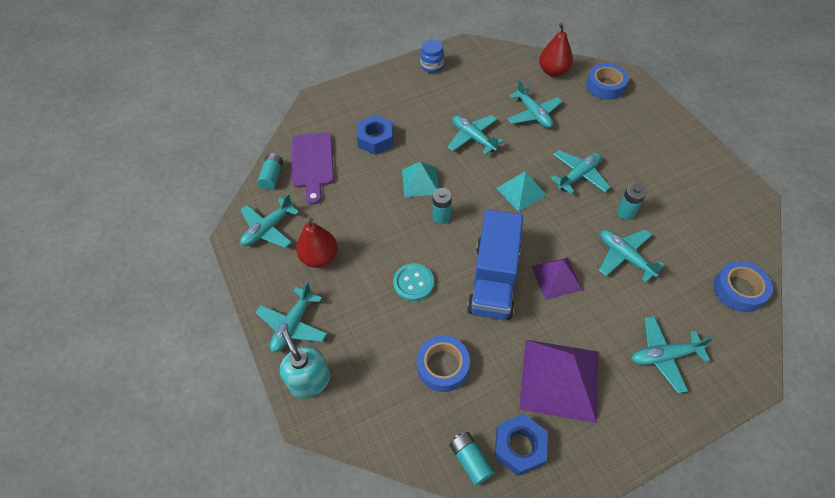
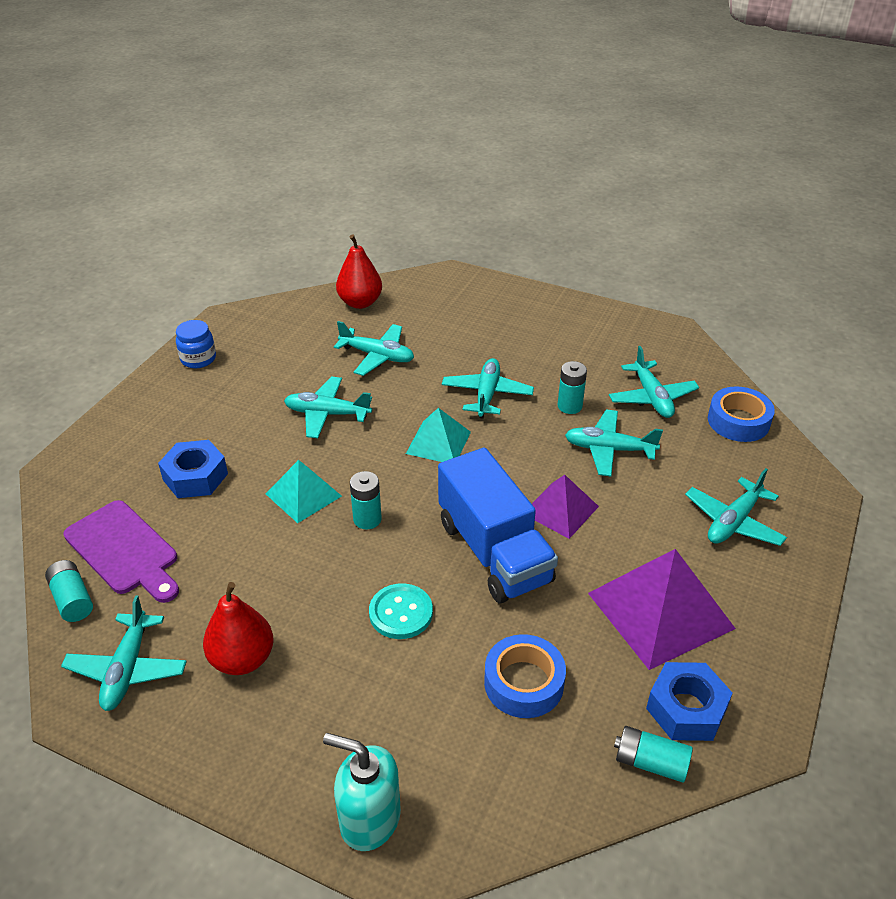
camera: 40 degrees left, 15 degrees down
turquoise plane [256,282,327,352] -> turquoise plane moved to [609,346,699,418]
blue tape [586,63,629,100] -> none

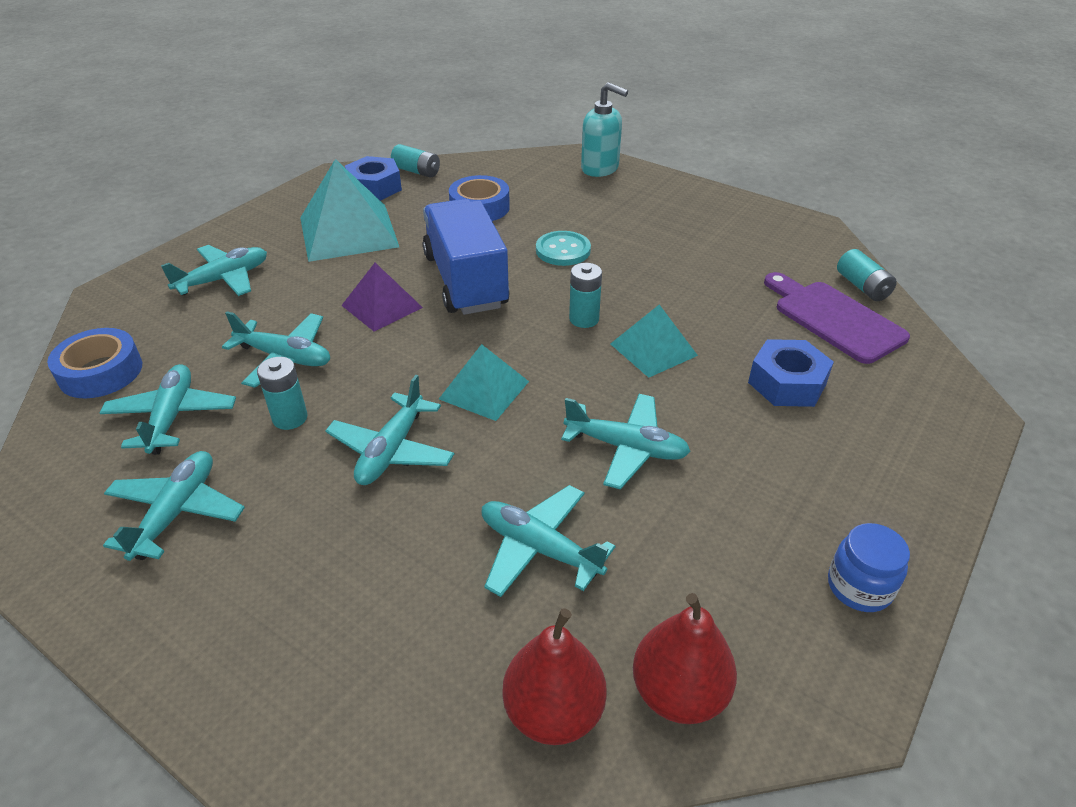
camera: 170 degrees left, 0 degrees up
turquoise plane [61,595,187,711] -> turquoise plane moved to [103,451,245,561]
red pear [203,582,274,675] -> red pear moved to [633,593,737,724]
purple pyramid [588,549,736,670] -> turquoise pyramid [300,159,399,262]

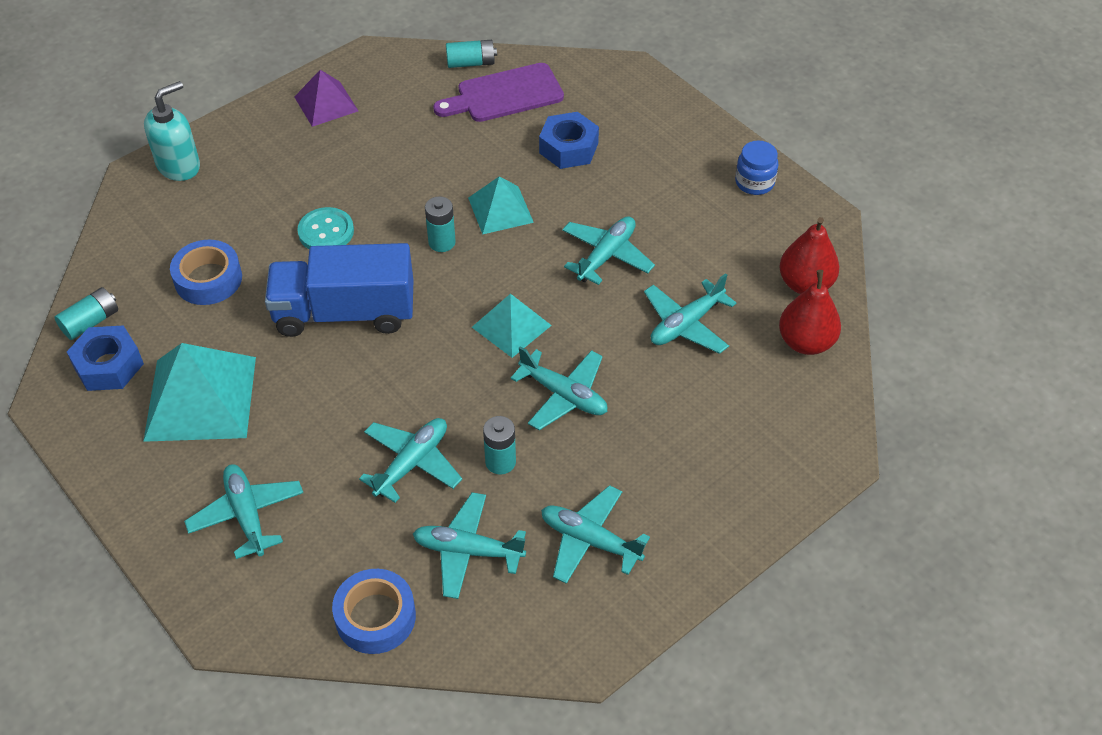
camera: 75 degrees left, 10 degrees up
purple pyramid [341,263,423,331] -> purple pyramid moved to [294,70,358,127]

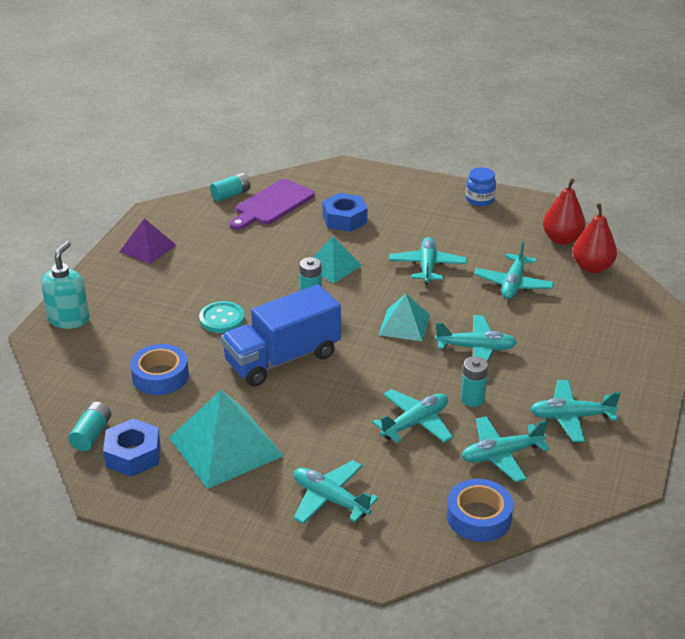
camera: 30 degrees left, 15 degrees down
turquoise plane [359,418,462,503] -> turquoise plane turned 45 degrees clockwise [372,389,453,443]

